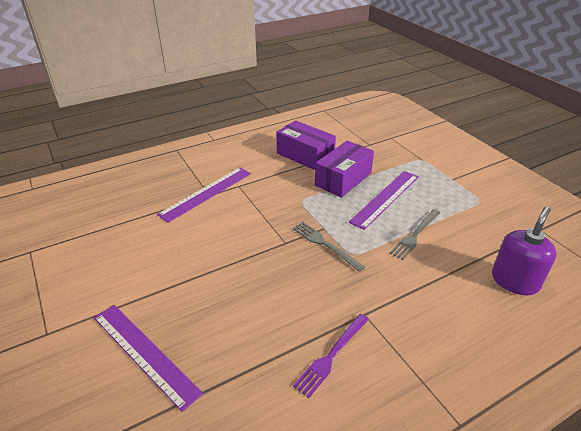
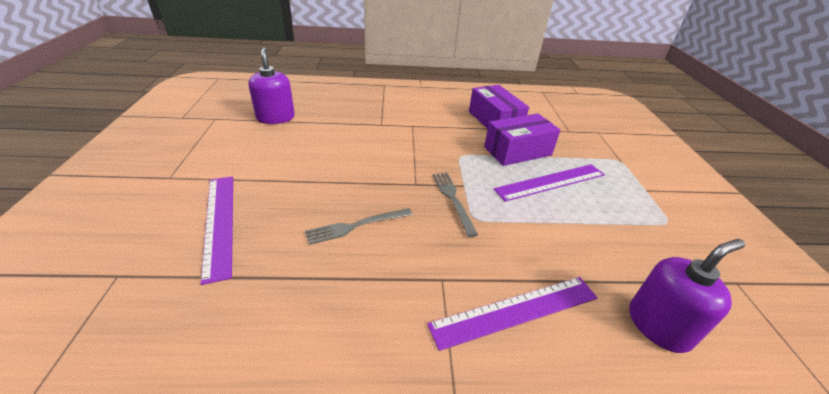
camera: 25 degrees right, 0 degrees up
purple ruler [157,167,251,223] -> purple ruler moved to [427,277,598,351]
purple fork [293,314,369,398] -> none
grey fork [390,209,440,260] -> grey fork moved to [305,208,413,245]
none -> purple soap dispenser [248,47,295,124]

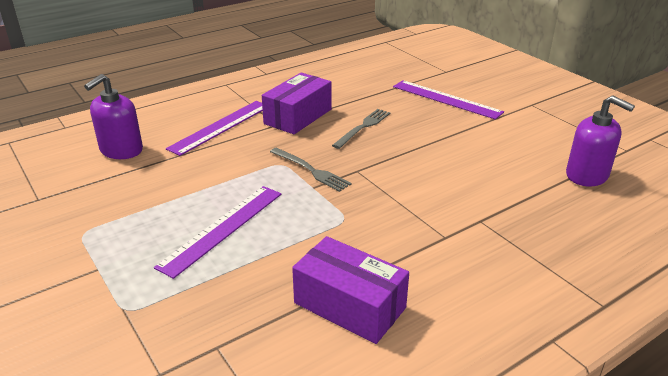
camera: 150 degrees right, 5 degrees down
purple box [484,113,560,166] -> purple box moved to [262,73,332,134]

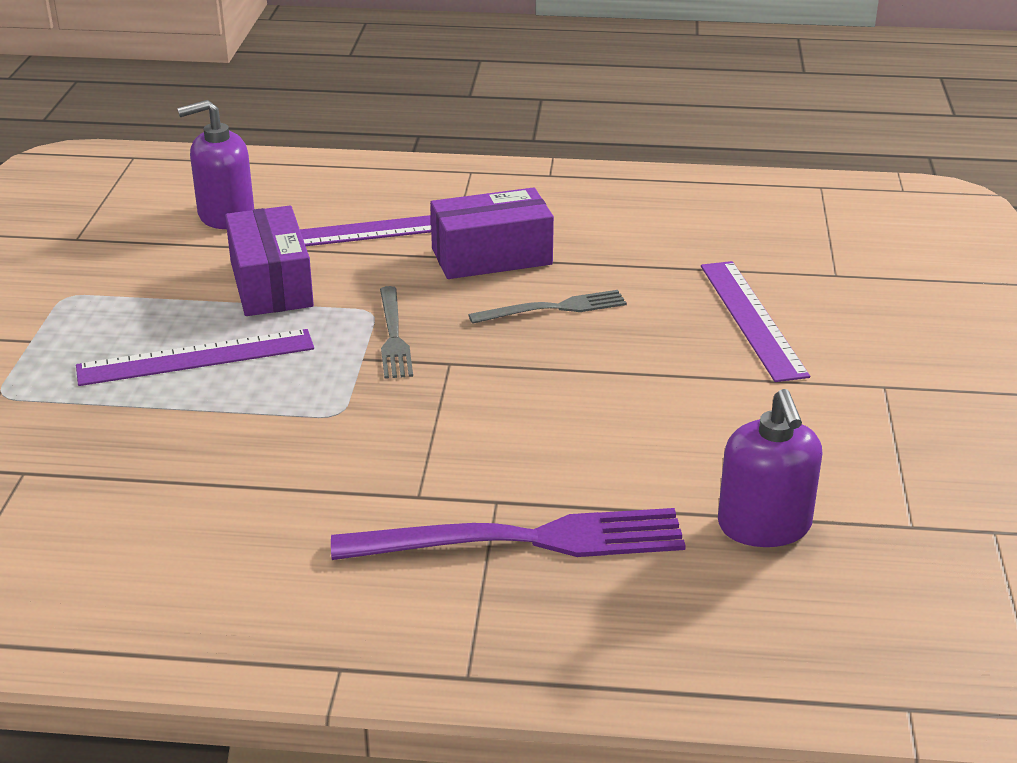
camera: 40 degrees right, 0 degrees up
purple box [292,236,409,344] -> purple box moved to [225,206,314,316]
none -> purple fork [331,508,686,560]

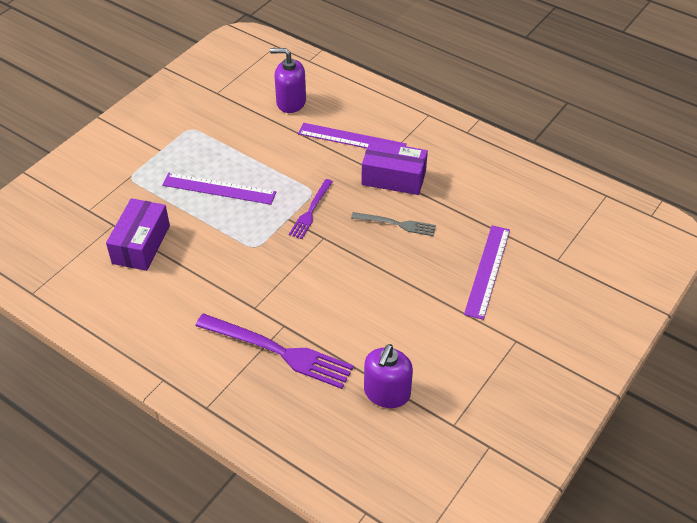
camera: 30 degrees right, 15 degrees up
purple box [225,206,314,316] -> purple box moved to [106,198,170,271]
grey fork [380,286,413,379] -> purple fork [289,179,333,239]

